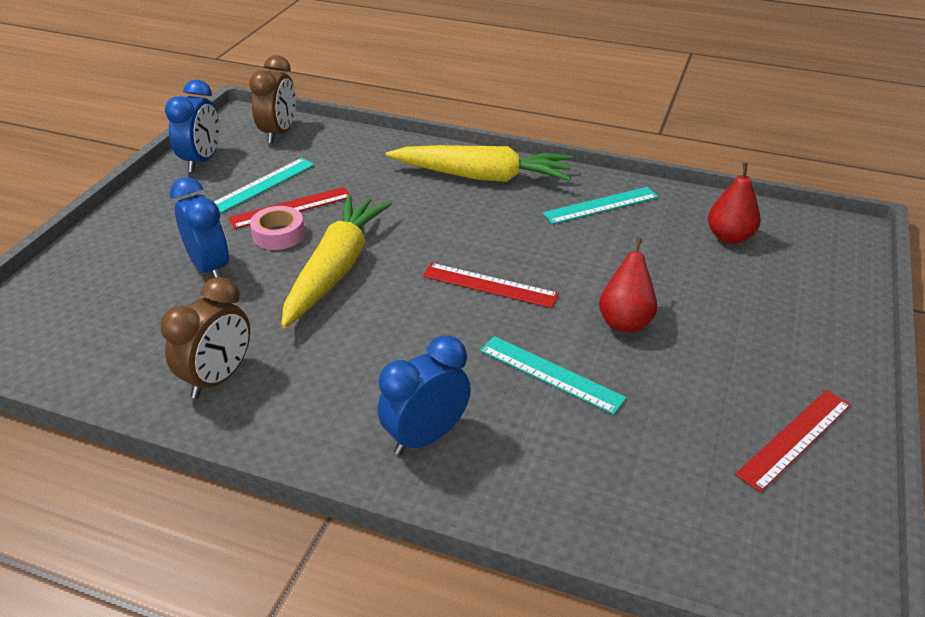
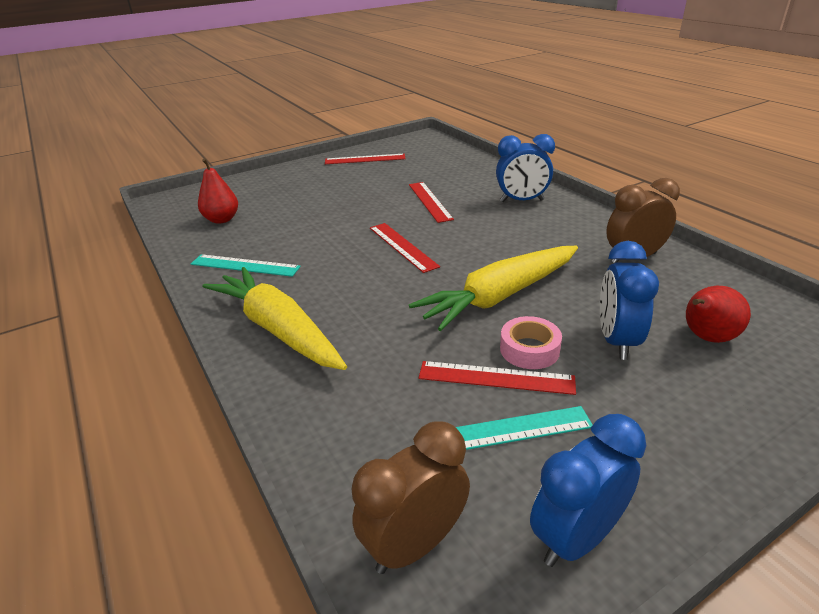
camera: 140 degrees left, 5 degrees down
turquoise ruler [480,336,627,415] -> red ruler [409,182,454,223]
red pear [599,238,657,332] -> red pear moved to [686,286,751,343]

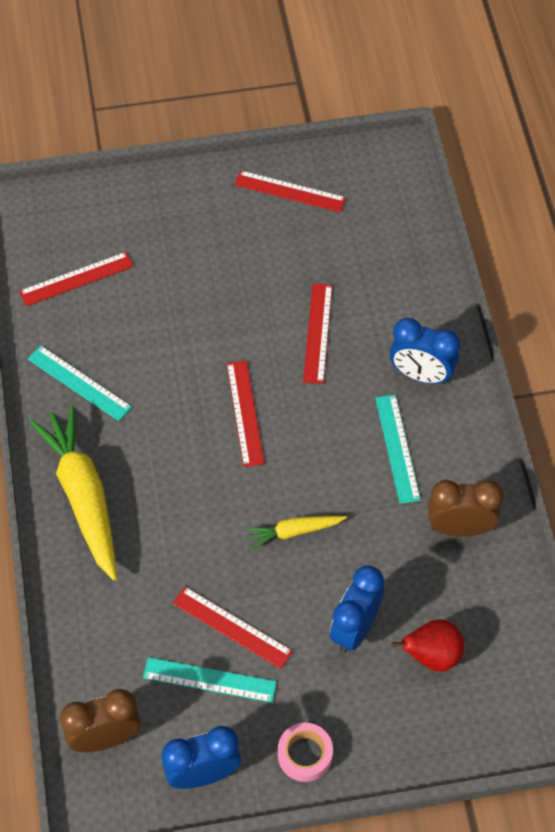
camera: 20 degrees right, 25 degrees up
red pear [198,158,238,224] -> red ruler [19,252,134,306]
yellow carrot [409,246,578,331] -> yellow carrot [246,516,347,549], size x0.50
pink tape [500,316,562,369] -> pink tape moved to [278,723,333,782]
none -> turquoise ruler [375,395,421,504]

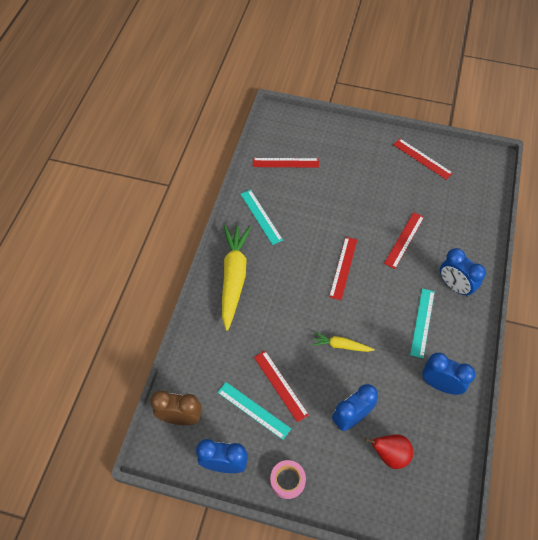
camera: 25 degrees right, 0 degrees up
brown clock [428,480,504,537] -> blue clock [422,353,476,395]

